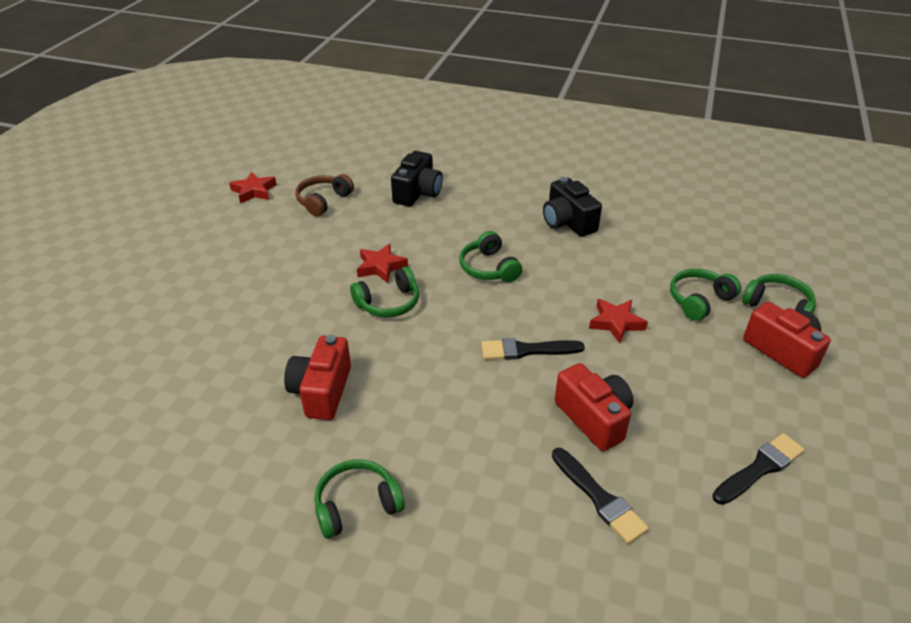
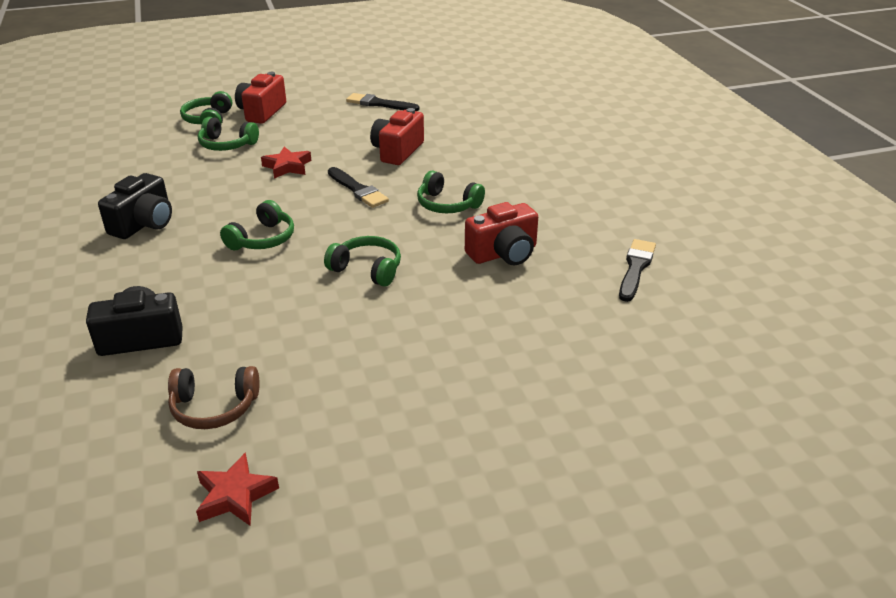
camera: 125 degrees left, 5 degrees down
green headphones [314,459,405,539] -> green headphones moved to [417,171,485,213]
red star [357,244,408,283] -> none
black brush [552,448,649,544] -> black brush moved to [619,239,656,302]

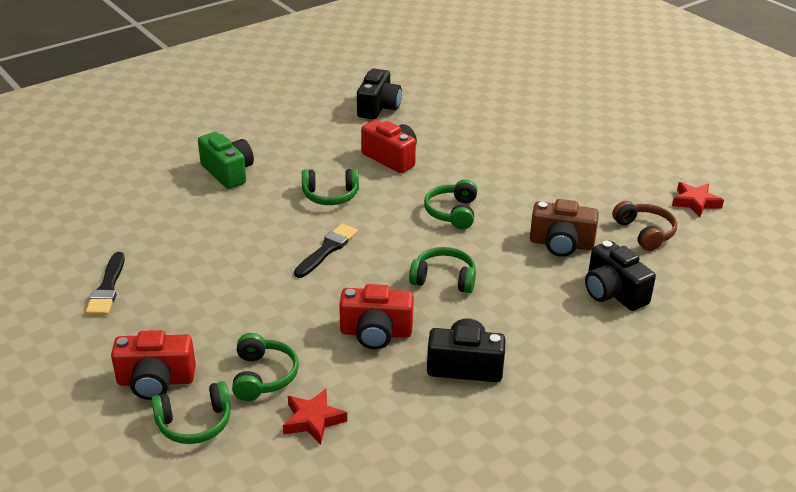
camera: 110 degrees left, 0 degrees up
red star [261,147,311,179] -> red star moved to [283,389,347,445]
red camera [370,108,424,165] -> red camera moved to [339,284,414,349]
green headphones [417,171,485,213] -> green headphones turned 75 degrees clockwise [302,169,359,205]
black brush [619,239,656,302] -> black camera [357,69,402,120]
none -> green camera [198,132,254,189]
none -> brown camera [530,199,599,257]

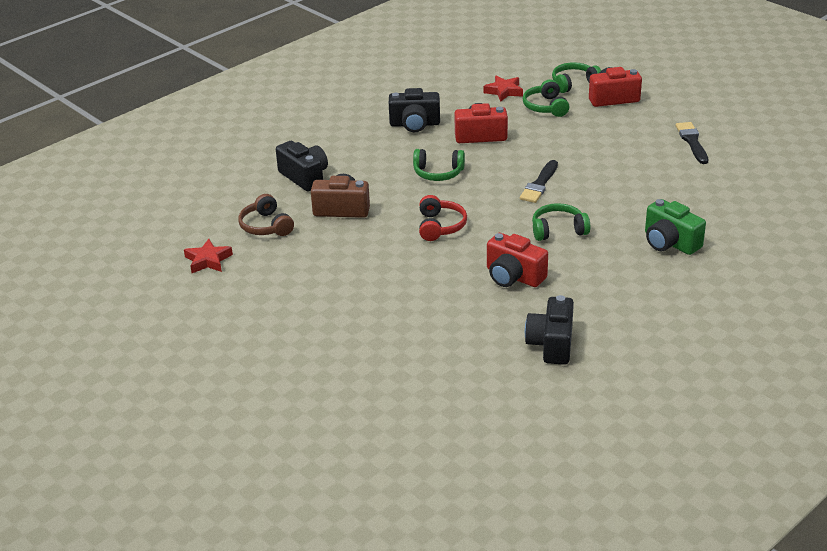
camera: 175 degrees right, 0 degrees up
green headphones [424,179,477,229] -> red headphones [419,195,467,241]

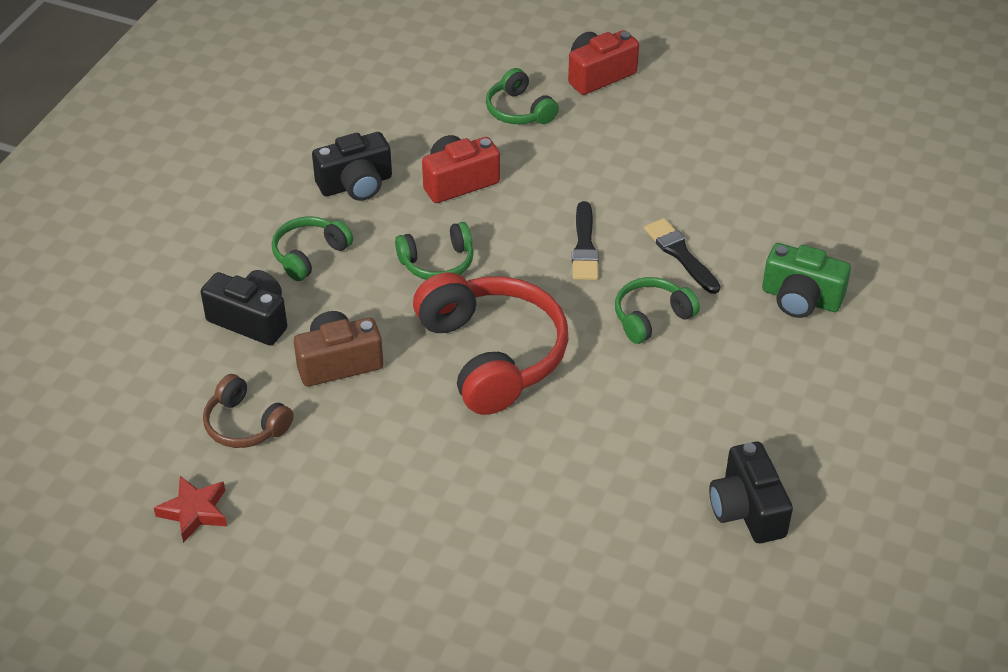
camera: 25 degrees left, 10 degrees up
red headphones [419,195,467,241] -> red headphones [413,272,569,415], size x1.93
red star [483,76,523,102] -> none
red camera [487,233,548,287] -> none
green headphones [552,62,601,93] -> green headphones moved to [272,216,353,281]
black brush [676,122,708,164] -> black brush moved to [644,218,720,294]

